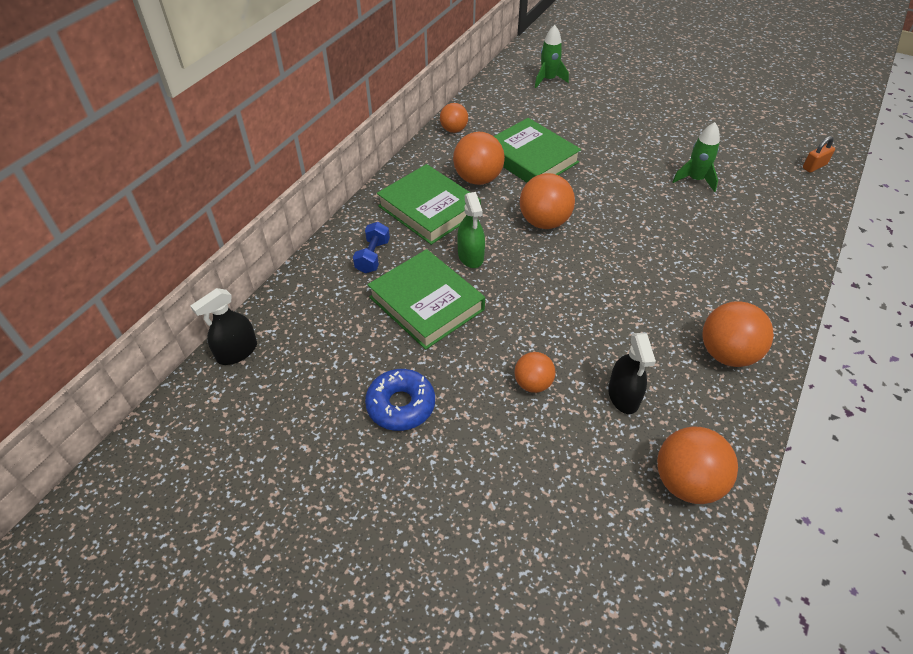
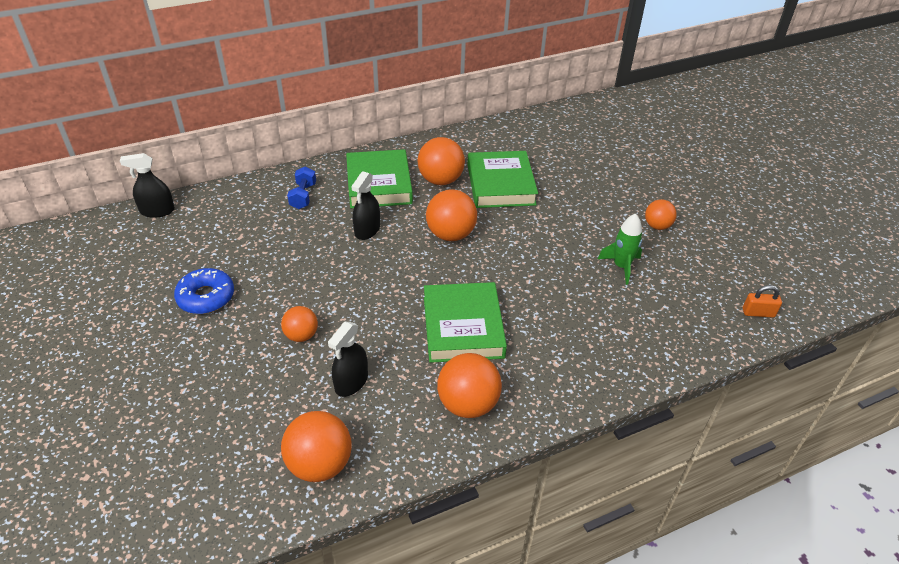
camera: 35 degrees right, 5 degrees down
blue dumbbell [353,222,390,273] -> blue dumbbell turned 45 degrees counterclockwise [287,167,316,209]
green book [368,249,485,350] -> green book moved to [424,282,507,363]
orange ball [440,103,468,133] -> orange ball moved to [645,199,677,230]
green spray bottle [457,192,485,268] -> black spray bottle [351,171,380,240]
green rocket [535,25,569,88] -> none

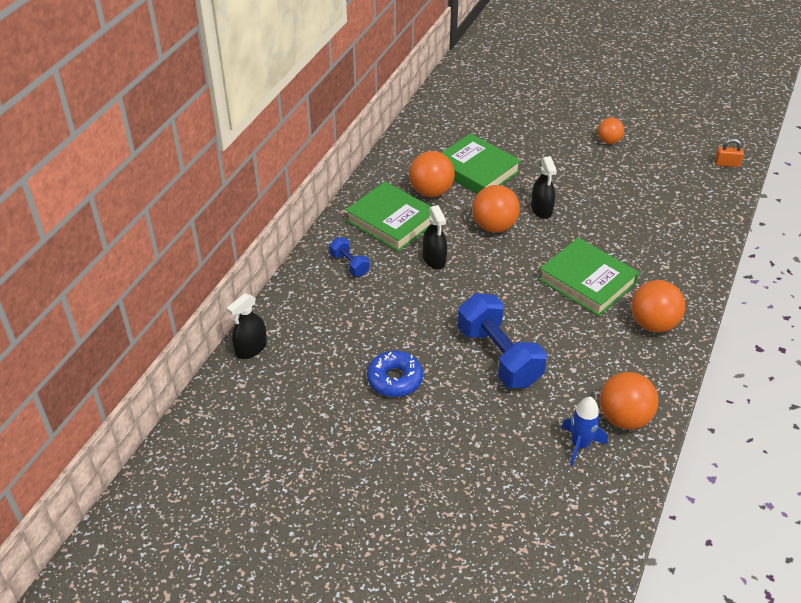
camera: 40 degrees left, 0 degrees up
orange ball [281,306,318,342] -> blue dumbbell [457,293,547,388]
black spray bottle [328,322,368,397] -> black spray bottle moved to [531,156,557,219]
green rocket [598,213,642,285] -> none
orange padlock [743,285,782,318] -> orange padlock turned 45 degrees clockwise [715,139,744,167]
none -> blue rocket [561,396,608,466]

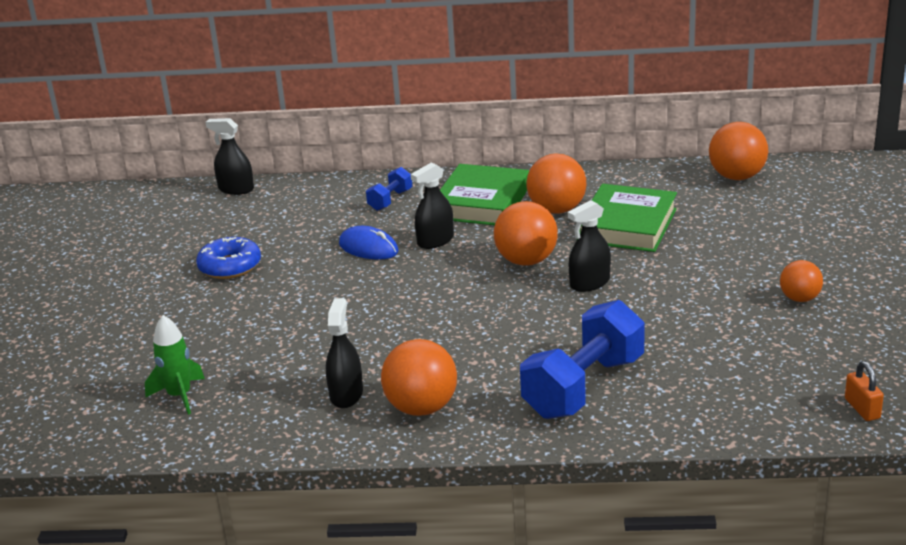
camera: 70 degrees right, 15 degrees down
blue dumbbell [457,293,547,388] -> blue dumbbell moved to [520,300,645,419]
green book [539,238,639,316] -> none
blue rocket [561,396,608,466] -> green rocket [145,315,205,415]
orange ball [600,372,659,430] -> orange ball moved to [709,122,768,180]
none -> black spray bottle [326,298,363,408]
none -> blue mouse [339,226,398,260]

